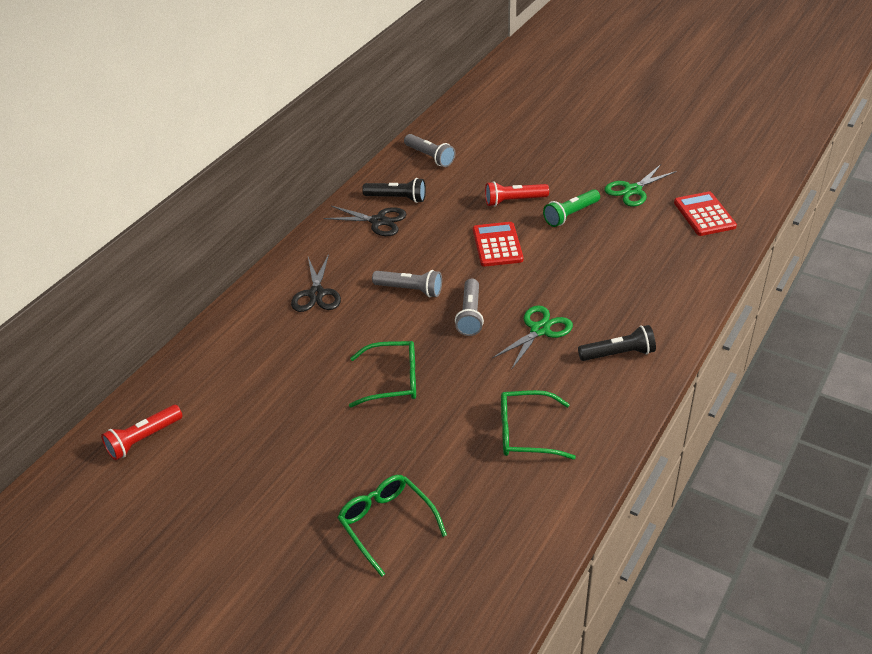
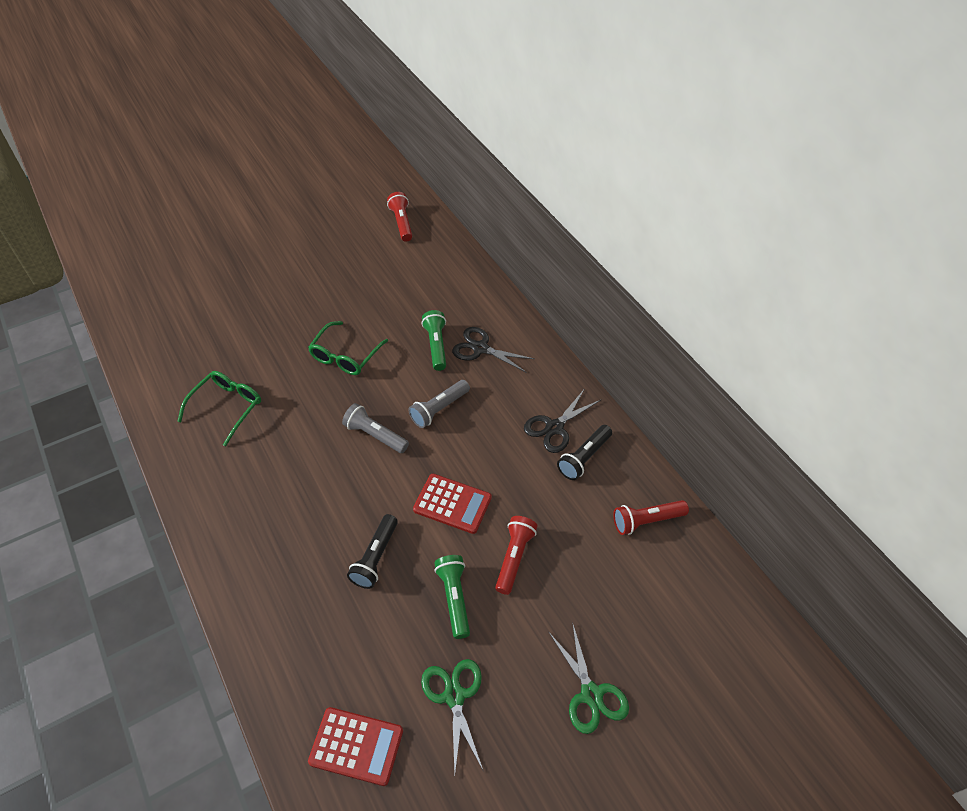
camera: 115 degrees right, 10 degrees up
green glasses [338,475,447,577] -> none
grey flashlight [404,134,455,167] -> red flashlight [613,500,689,535]
green scissors [492,305,573,370] -> green scissors moved to [549,622,629,734]
black flashlight [578,325,656,361] -> black flashlight moved to [347,514,398,589]
none -> green flashlight [421,310,446,371]

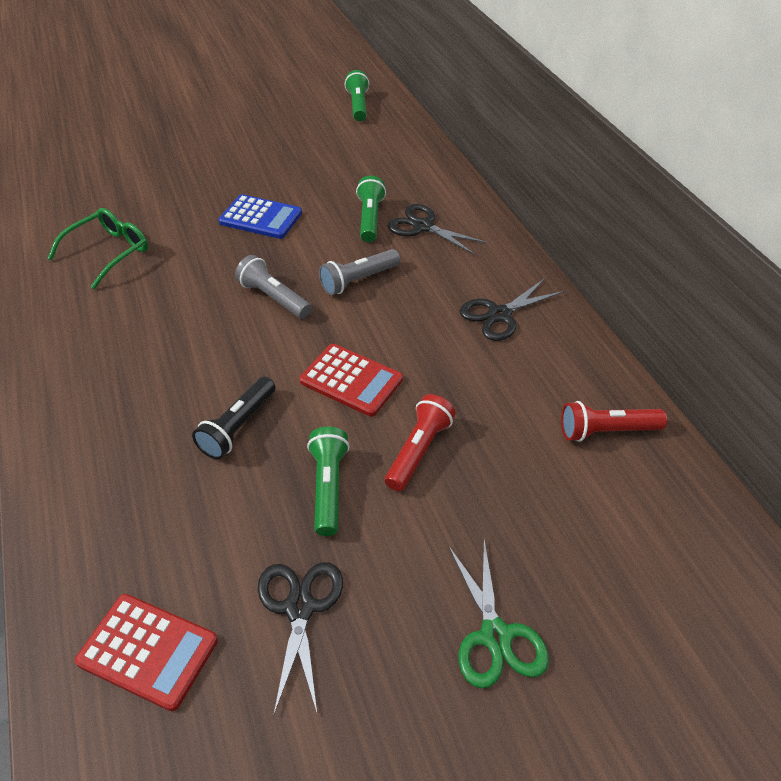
camera: 10 degrees right, 5 degrees down
green glasses [308,321,388,375] -> blue calculator [219,194,302,239]
red flashlight [387,192,412,242] -> green flashlight [345,70,369,121]
green scissors [421,659,483,773] -> black scissors [258,562,343,716]
black flashlight [557,425,612,480] -> none

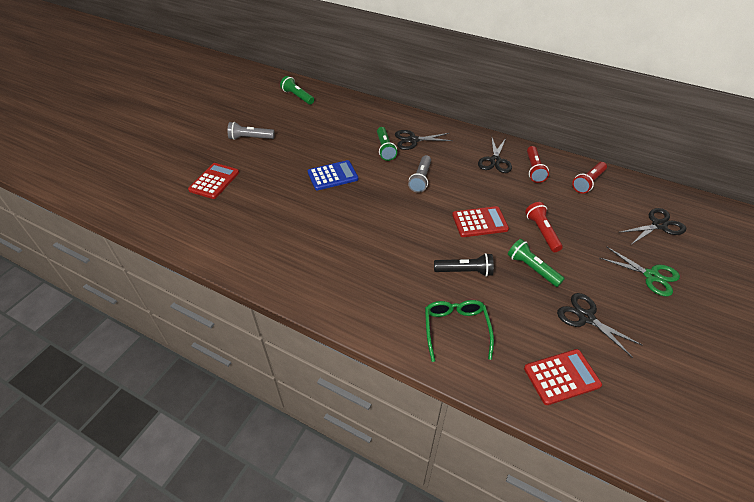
camera: 40 degrees left, 0 degrees up
green glasses [47,208,148,289] -> green glasses moved to [425,300,494,362]
black flashlight [192,377,275,459] -> black flashlight turned 75 degrees counterclockwise [434,253,494,277]
grey flashlight [235,255,311,319] -> grey flashlight moved to [228,122,275,140]
green flashlight [356,176,386,242] -> green flashlight turned 150 degrees counterclockwise [377,127,397,161]
none -> red calculator [188,163,239,199]
none -> red flashlight [527,146,549,183]
none -> black scissors [618,208,686,244]

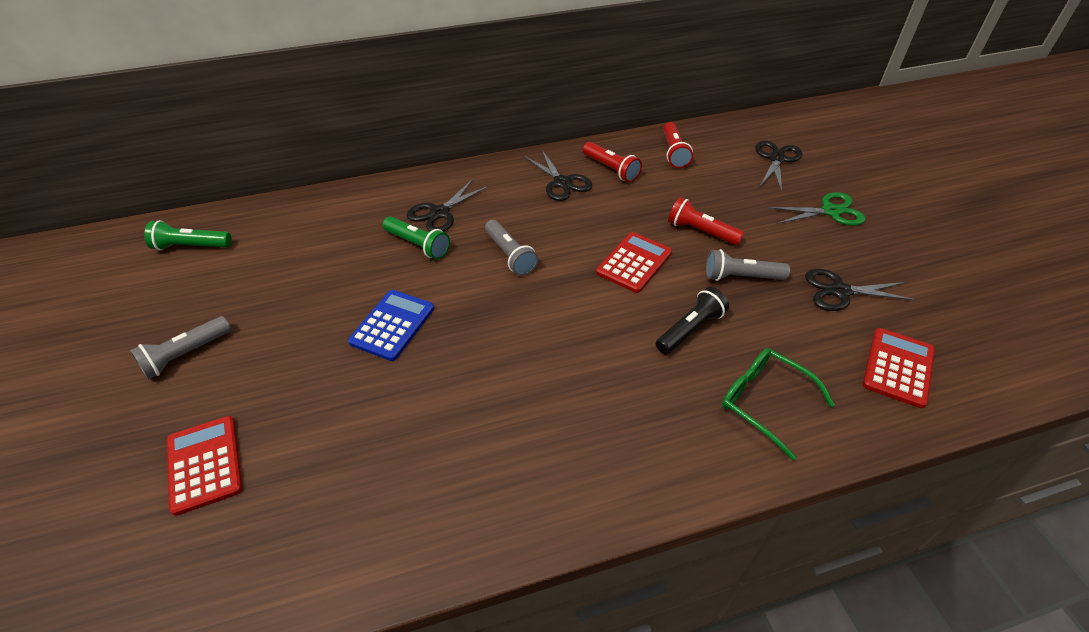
camera: 45 degrees left, 0 degrees up
green flashlight [508,239,565,287] -> grey flashlight [706,249,790,281]

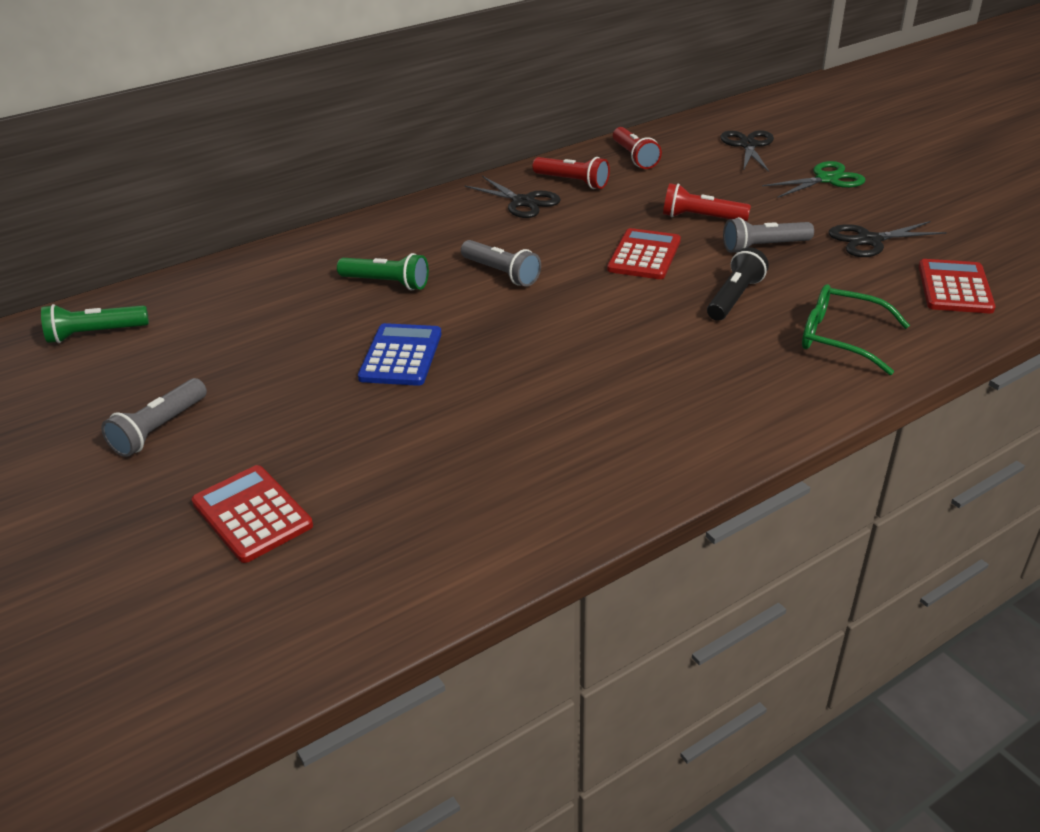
camera: 15 degrees left, 10 degrees down
black scissors [406,179,489,232] -> none

